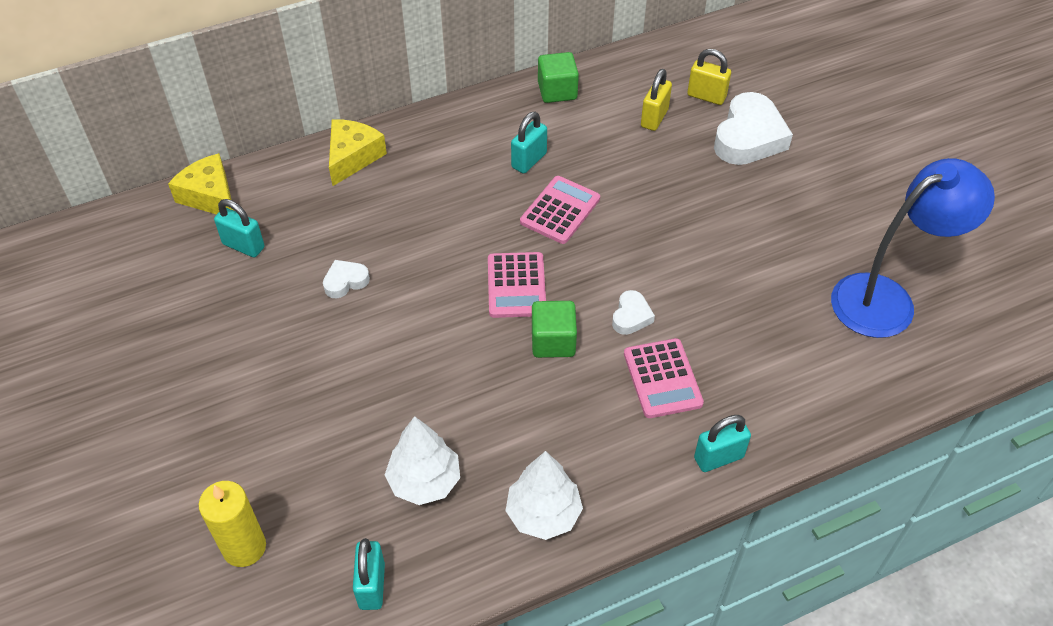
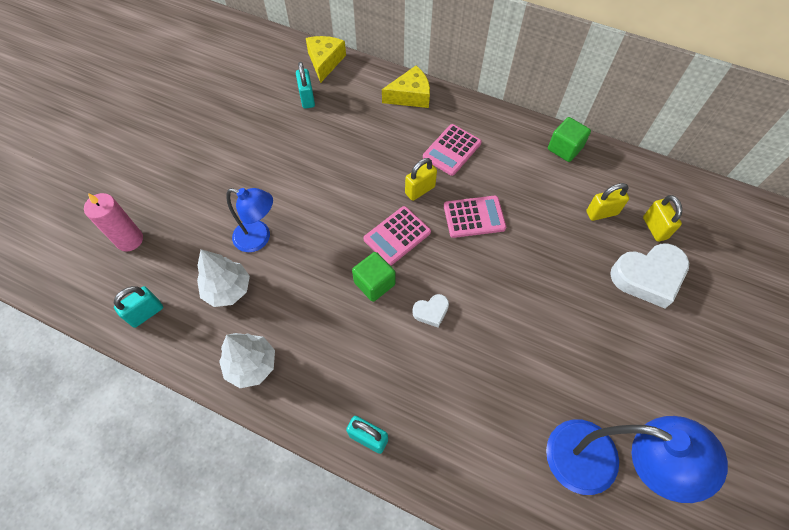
camera: 50 degrees right, 10 degrees up
yellow candle [199,481,266,567] -> pink candle [84,193,143,251]
white heart [323,260,370,298] -> none
turquoise padlock [511,112,547,174] -> none
pink calculator [624,338,704,418] -> pink calculator moved to [423,124,482,176]
none -> blue lamp [226,188,273,252]
none -> yellow padlock [405,158,437,201]

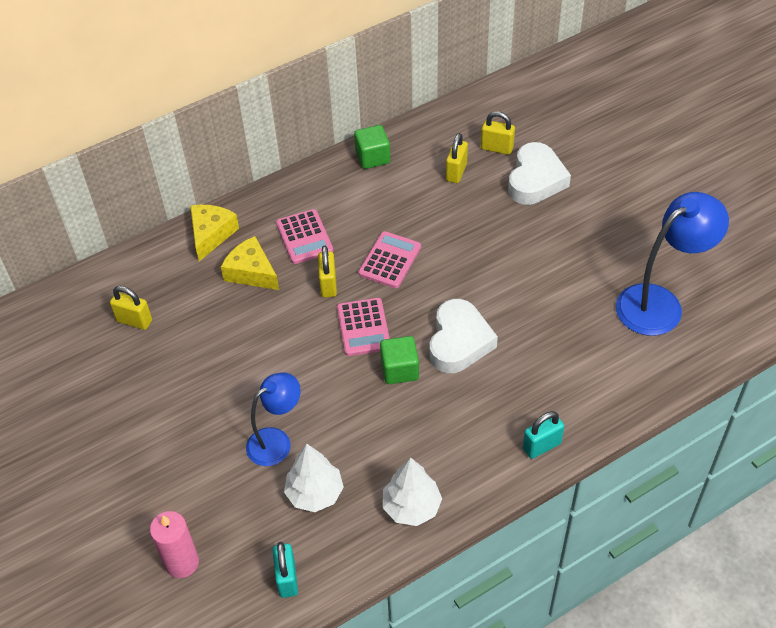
camera: 55 degrees left, 10 degrees down
turquoise padlock [296,62,315,109] -> yellow padlock [110,286,152,330]
yellow cheese [306,36,346,83] -> yellow cheese moved to [221,236,279,290]
white heart [412,294,449,328] -> white heart [430,299,498,373], size x2.03

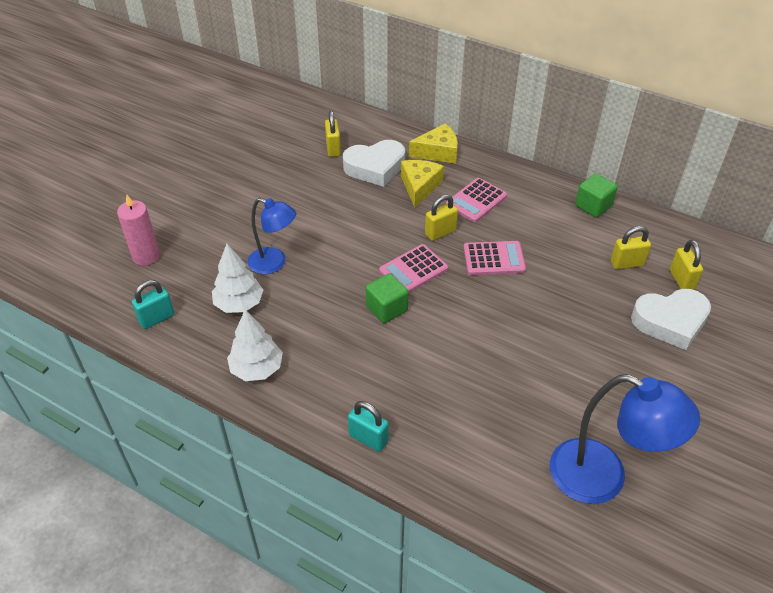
camera: 60 degrees right, 5 degrees down
white heart [430,299,498,373] -> white heart moved to [343,140,405,187]

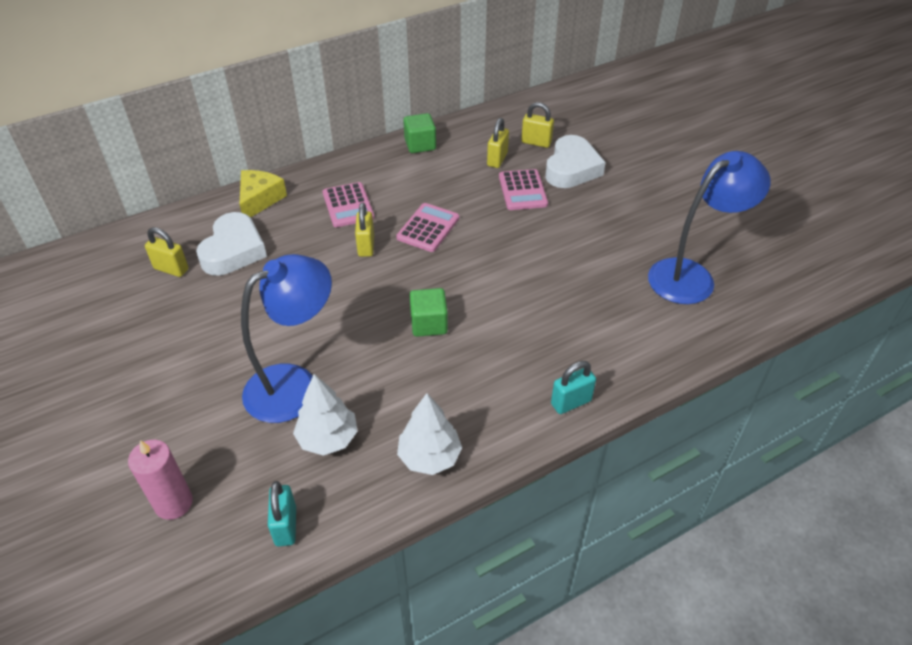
camera: 60 degrees left, 0 degrees up
blue lamp [248,198,296,274] -> blue lamp [241,254,332,423], size x1.57
pink calculator [379,244,448,293] -> pink calculator moved to [499,169,548,210]
yellow cheese [401,160,444,208] -> none

